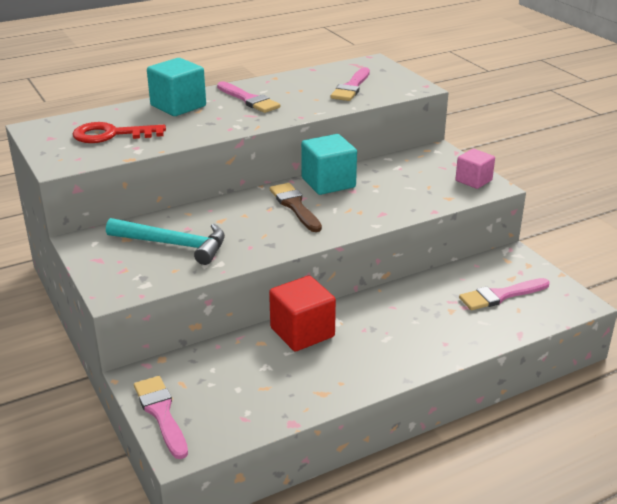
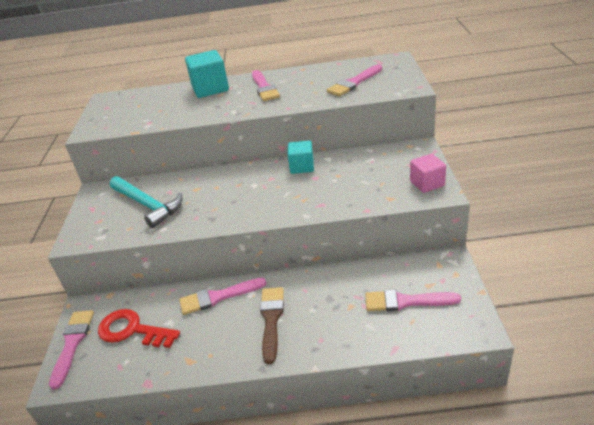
camera: 30 degrees right, 5 degrees up
red key [73,122,166,143] -> red key moved to [98,309,180,348]
red cube [269,275,336,351] -> pink brush [180,278,267,315]
brown brush [270,183,322,232] -> brown brush moved to [260,287,284,364]
turquoise cube [301,134,357,195] -> turquoise cube [288,140,314,174], size x0.65

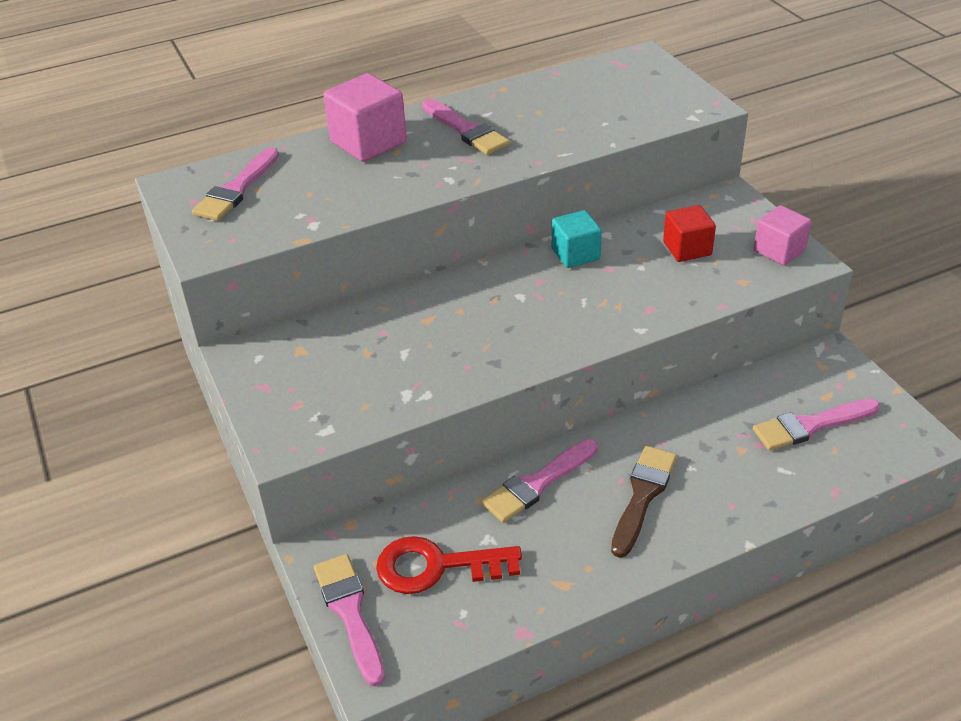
camera: 25 degrees left, 5 degrees up
turquoise hammer [110,176,182,228] -> none
turquoise cube [185,50,229,98] -> pink cube [323,73,407,162]
brown brush [260,287,284,364] -> brown brush turned 45 degrees clockwise [611,446,677,558]
pink brush [327,65,382,96] -> pink brush moved to [192,147,279,221]
none -> red cube [663,205,716,262]

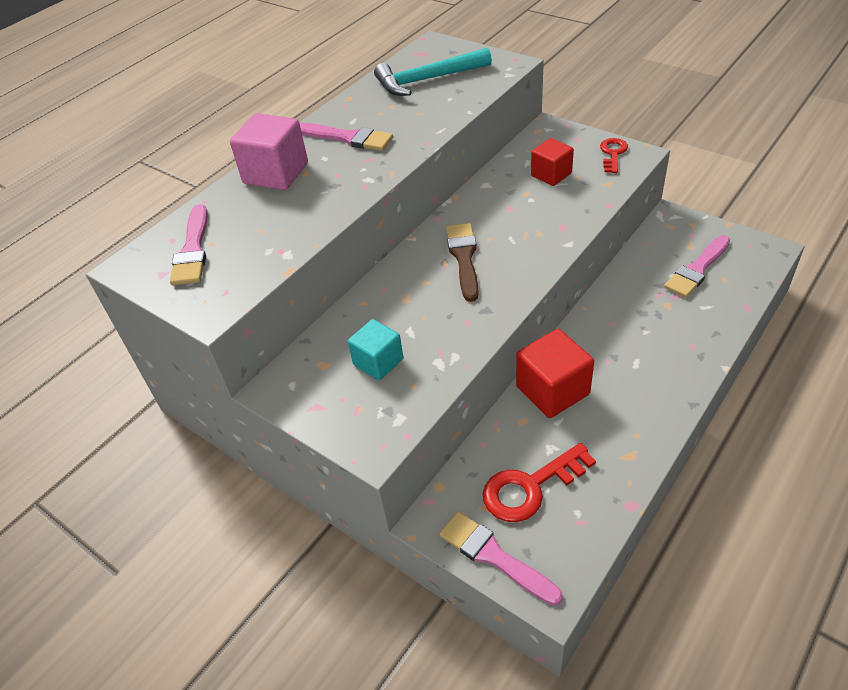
camera: 25 degrees left, 5 degrees up
pink brush [481,439,598,523] -> red cube [516,329,594,418]
turquoise cube [552,210,602,268] -> turquoise cube moved to [348,319,403,380]
brown brush [611,446,677,558] -> brown brush moved to [446,223,479,302]
pink cube [754,205,812,265] -> red key [600,138,628,173]
none -> turquoise hammer [374,48,492,96]

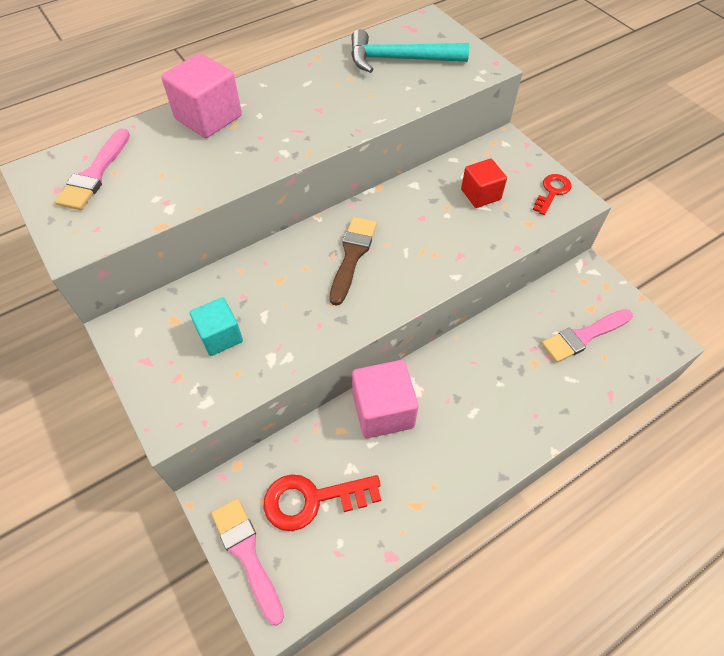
camera: 15 degrees right, 10 degrees up
pink brush [300,123,393,151] -> none
red cube [516,329,594,418] -> pink cube [352,360,419,438]

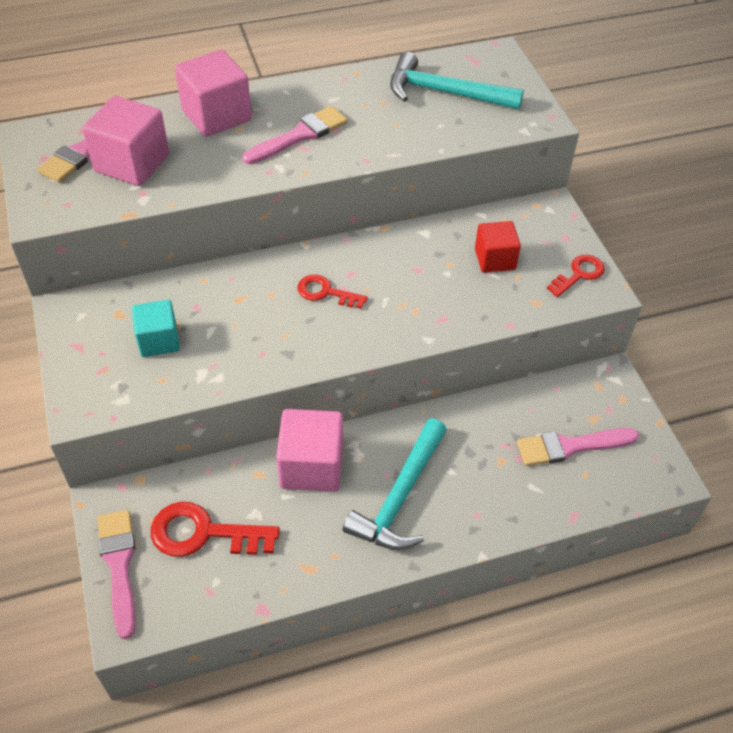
camera: 15 degrees right, 5 degrees down
brown brush [329,217,377,306] -> red key [297,274,368,309]
none -> pink cube [82,96,169,186]
none -> pink brush [242,106,348,164]
none -> turquoise hammer [343,419,447,550]

